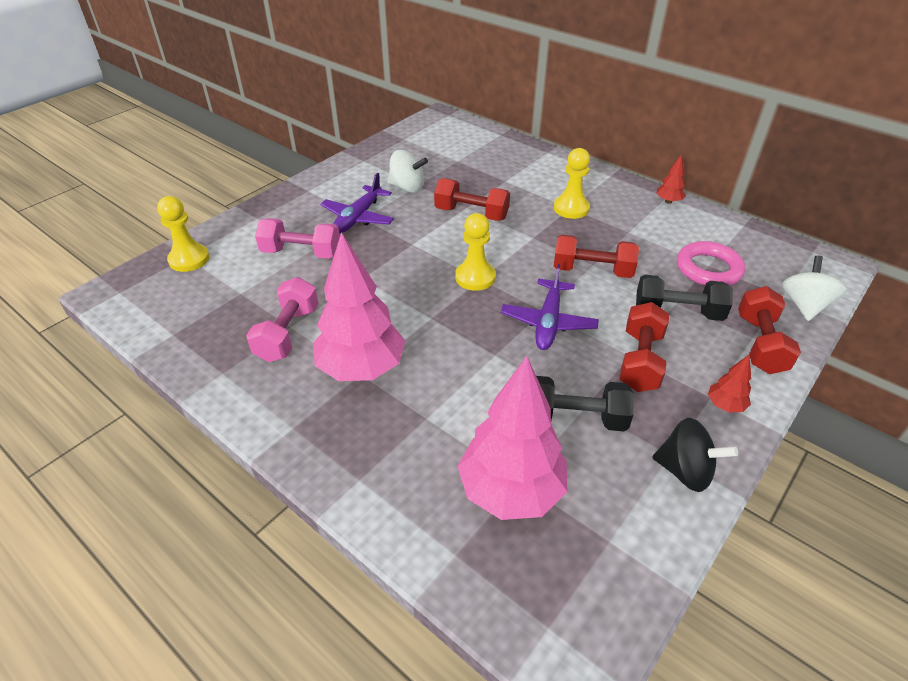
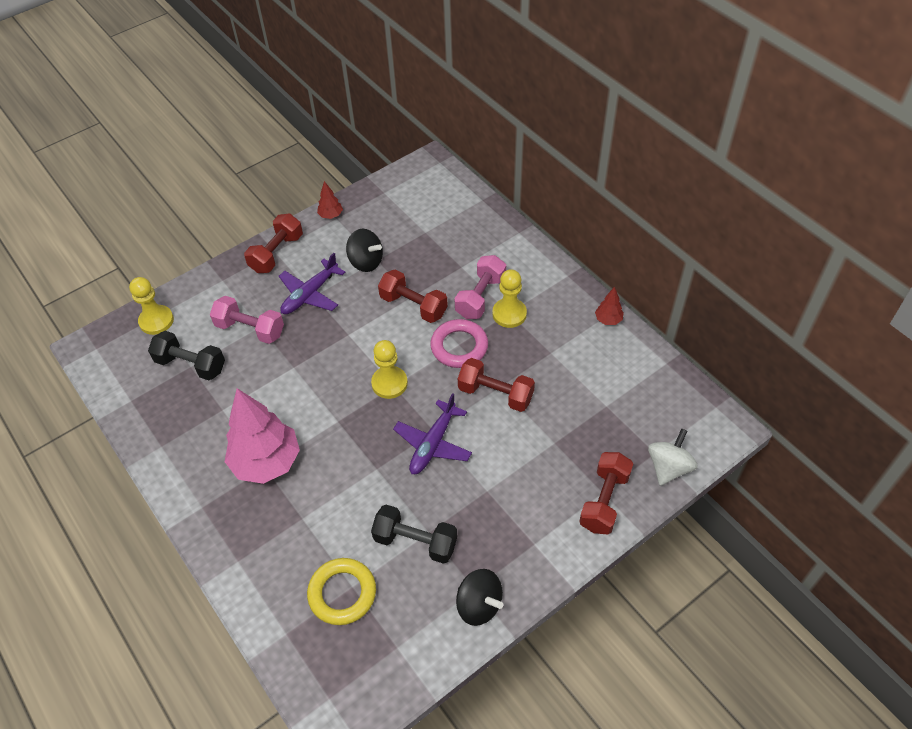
camera: 15 degrees right, 10 degrees up
pink dumbbell [246,277,319,362] -> pink dumbbell moved to [454,255,506,319]
white spinning top [388,150,428,193] -> black spinning top [346,229,383,272]
pink tree [457,356,568,520] -> yellow ring [307,558,376,625]
red dumbbell [620,302,669,392] -> red dumbbell moved to [244,213,303,273]
black dumbbell [636,275,733,321] -> black dumbbell moved to [148,331,225,380]
pink ring [677,241,745,285] -> pink ring moved to [430,319,488,368]
red tree [708,355,751,412] -> red tree moved to [317,181,343,219]

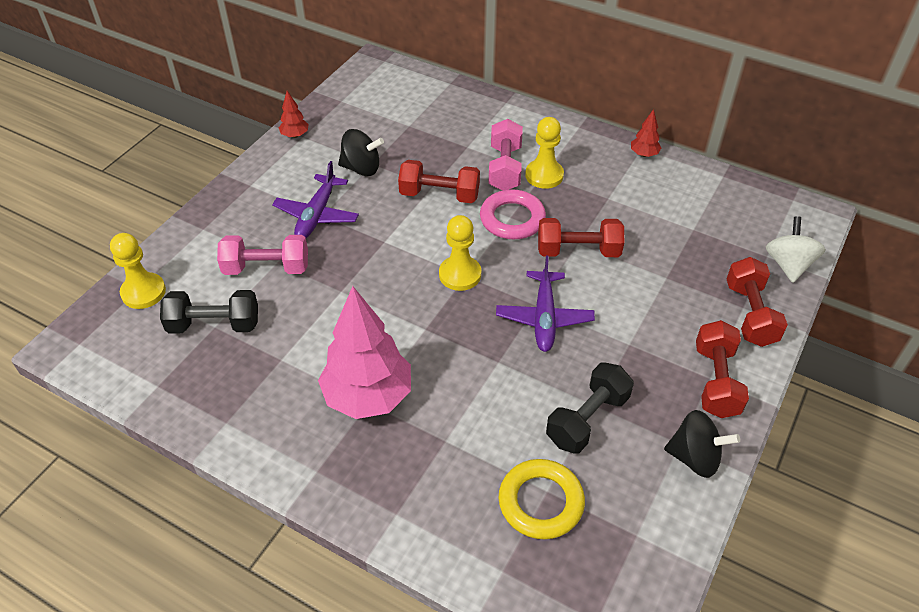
camera: 25 degrees left, 5 degrees down
red dumbbell [244,213,303,273] -> red dumbbell moved to [696,320,749,418]
black dumbbell [371,505,458,564] -> black dumbbell turned 45 degrees counterclockwise [546,362,634,454]

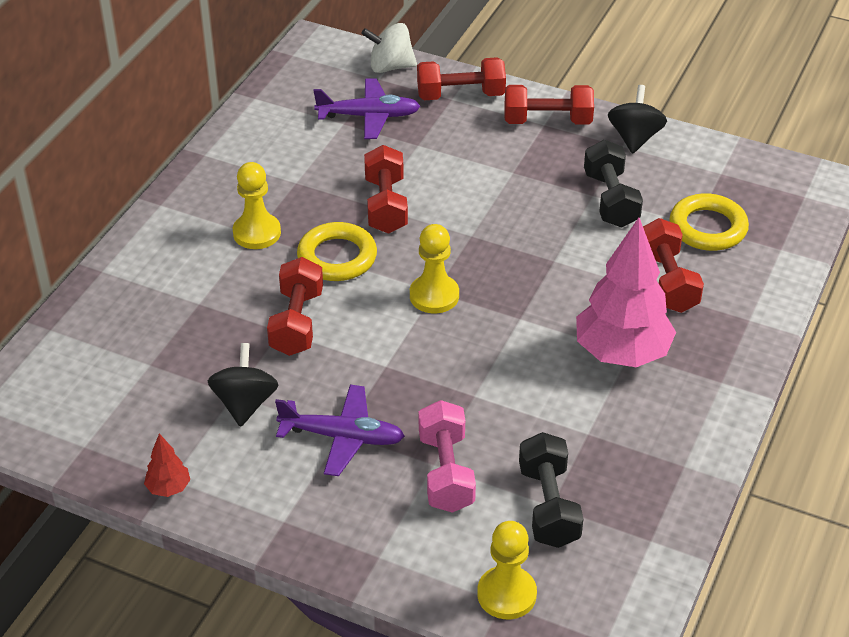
camera: 95 degrees left, 5 degrees down
pink ring [480,189,546,239] -> yellow ring [297,222,377,281]
pink dumbbell [488,119,523,191] -> none
purple plane [496,256,595,352] -> purple plane moved to [314,78,420,139]
black dumbbell [546,362,634,454] -> black dumbbell turned 45 degrees clockwise [584,140,643,227]
red tree [631,109,661,157] -> none
none -> red dumbbell [643,218,704,313]

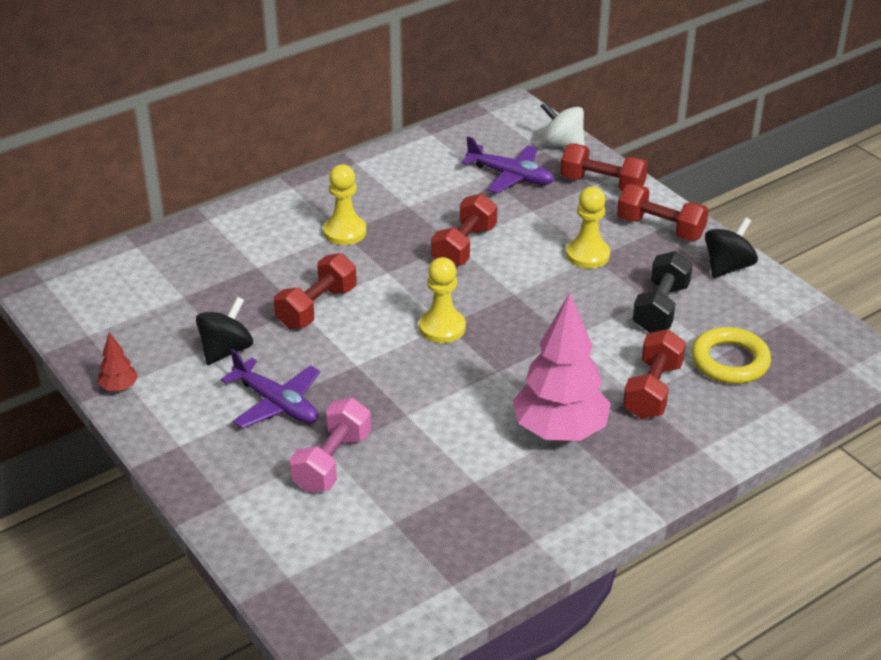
camera: 30 degrees right, 5 degrees down
yellow ring [297,222,377,281] -> none
yellow pawn [477,521,537,619] -> yellow pawn moved to [566,187,610,269]
black dumbbell [519,432,584,548] -> none

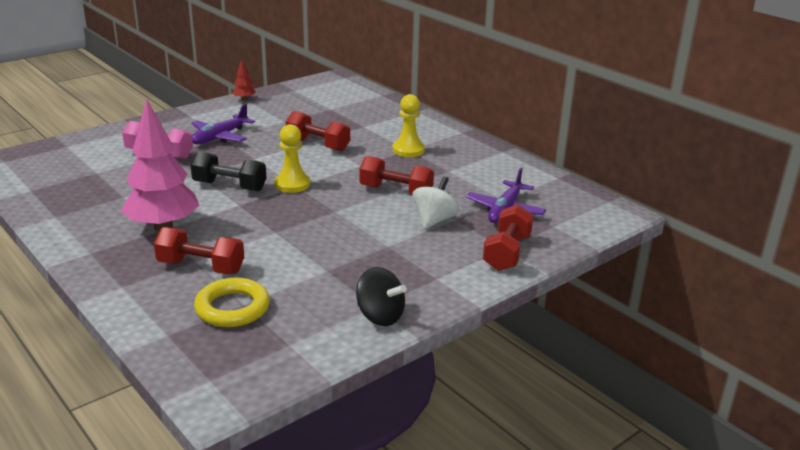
camera: 85 degrees right, 10 degrees down
black spinning top [196,297,253,365] -> none
white spinning top [541,102,585,148] -> white spinning top moved to [412,176,459,229]
yellow pawn [566,187,610,269] -> none
red dumbbell [617,184,709,241] -> none
black dumbbell [633,251,693,333] -> black dumbbell moved to [191,152,266,192]

